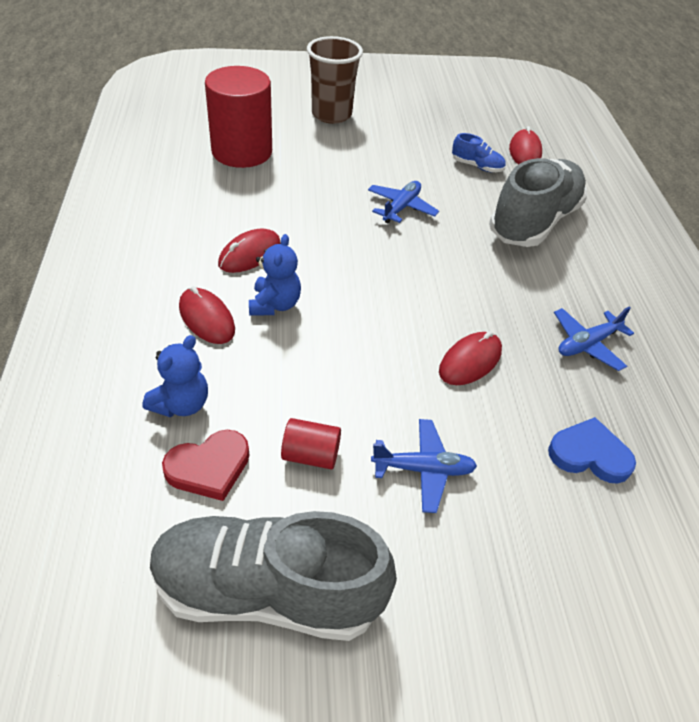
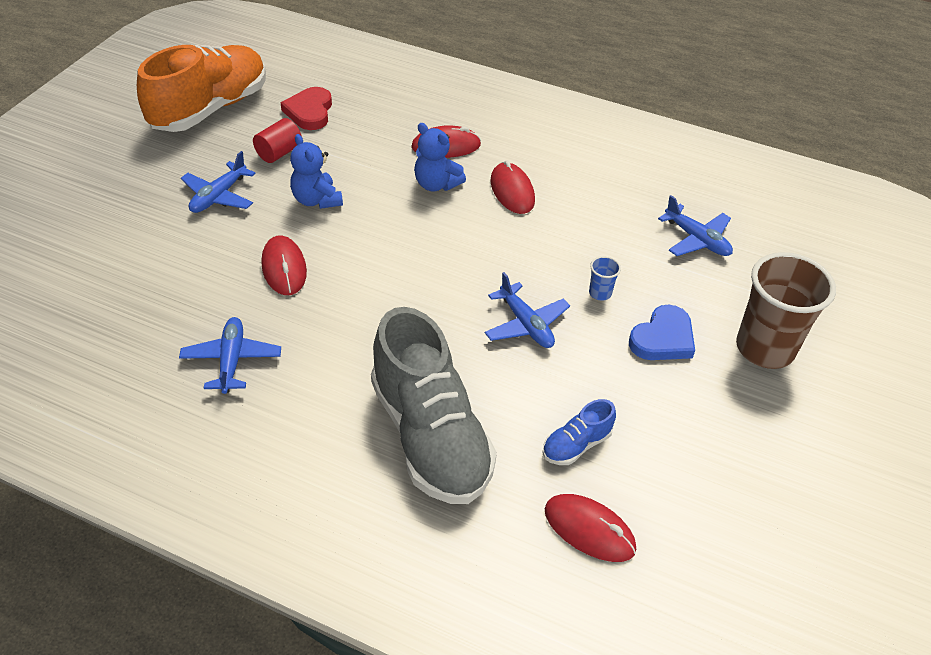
camera: 120 degrees right, 0 degrees up
blue teddy bear [143,335,208,417] -> blue teddy bear moved to [290,134,343,209]
grey shoe [150,511,397,641] -> orange shoe [137,45,266,132]
red cylinder [205,66,272,168] -> blue plane [658,195,733,256]
blue heart [548,417,636,484] -> blue heart moved to [629,305,695,360]
none -> blue cup [589,256,621,301]

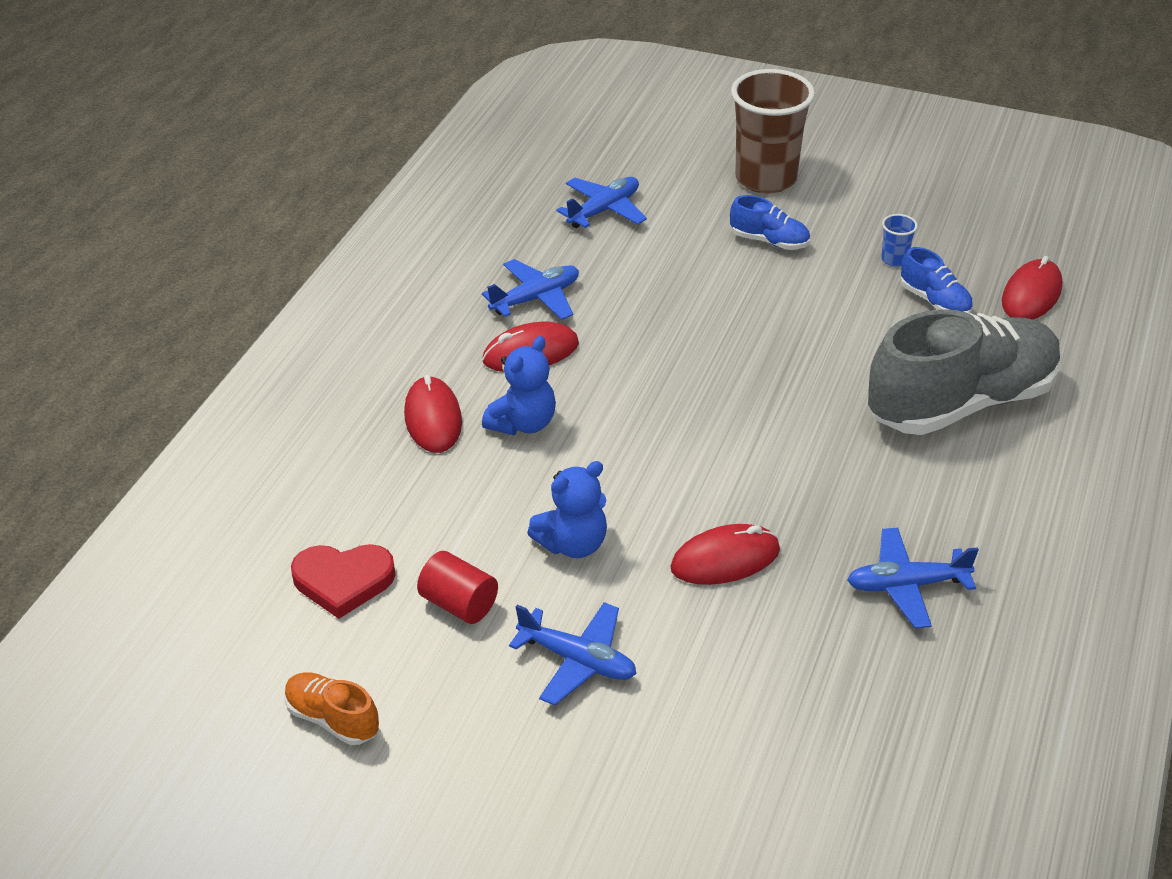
camera: 90 degrees left, 5 degrees down
orange shoe [137,45,266,132] -> orange shoe [284,672,379,745], size x0.43
blue plane [485,272,570,348] -> blue plane moved to [482,259,579,320]
blue cup [589,256,621,301] -> blue cup moved to [881,214,918,267]
blue heart [629,305,695,360] -> blue shoe [730,195,810,250]

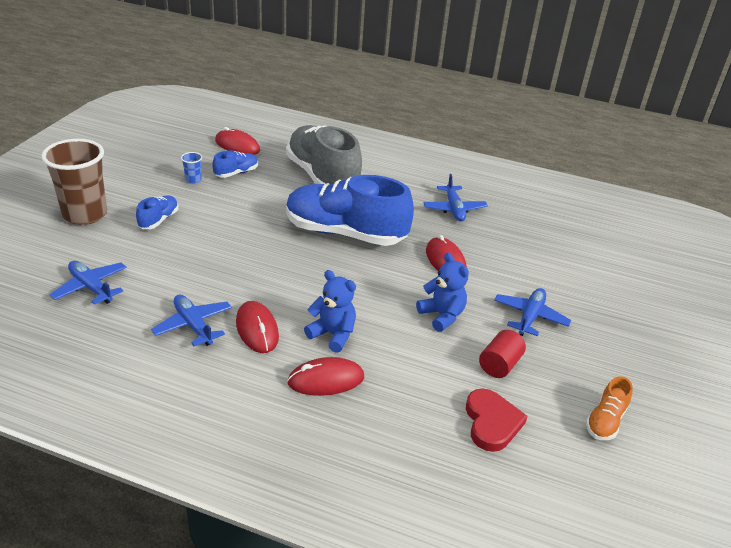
camera: 95 degrees left, 5 degrees down
none -> blue shoe [286,175,414,246]

